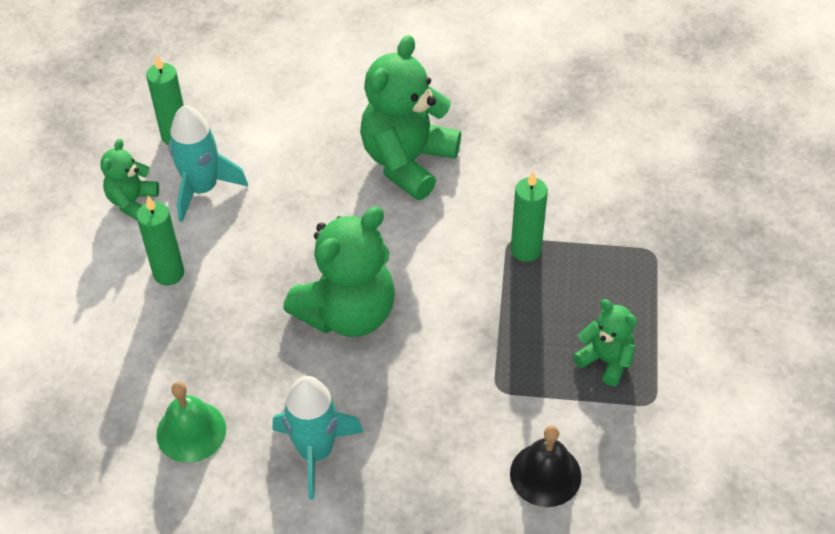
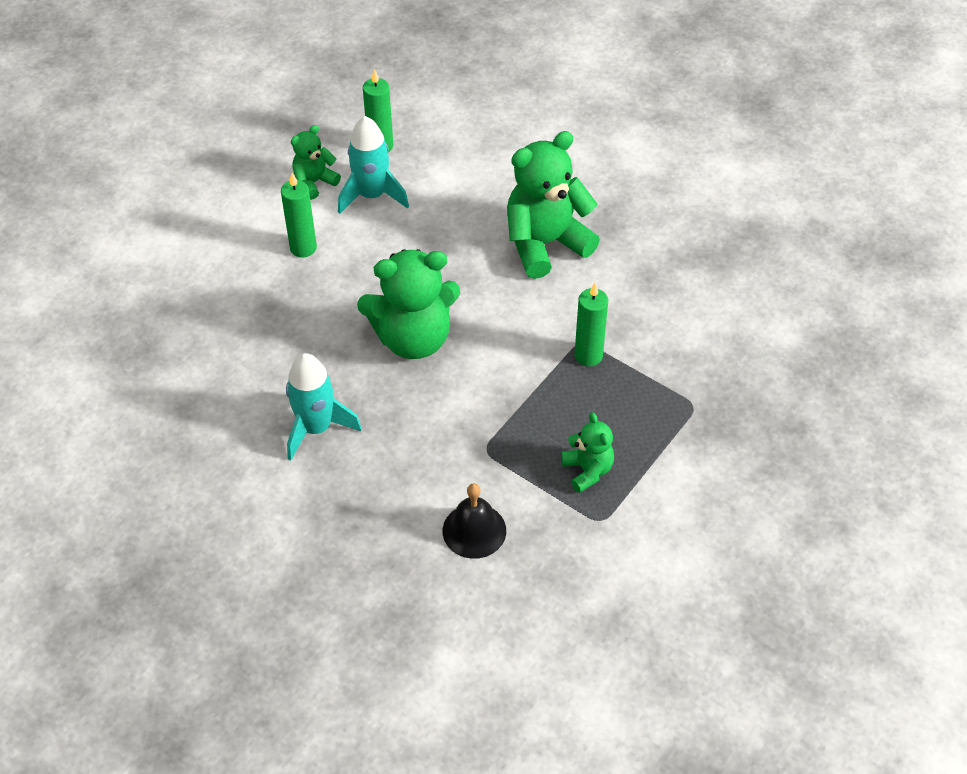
camera: 30 degrees right, 0 degrees up
green bell [156,382,226,463] -> none

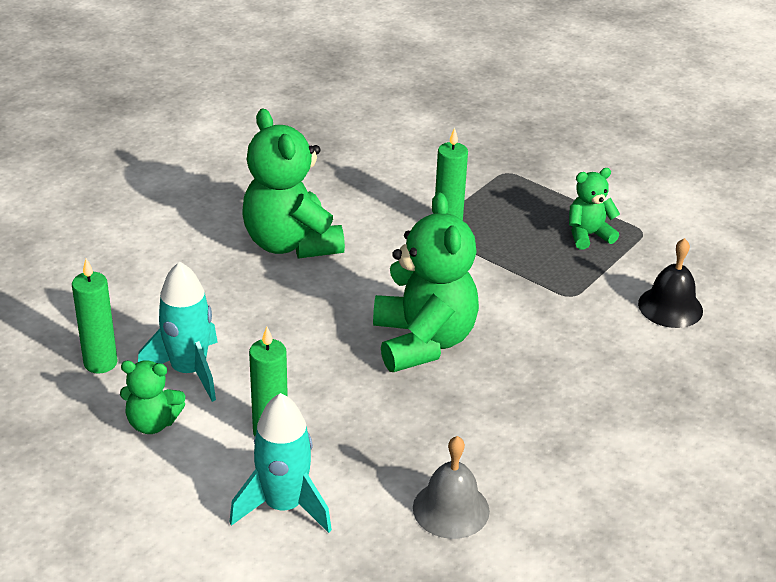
camera: 90 degrees left, 15 degrees down
turquoise rocket [286,353,362,461] -> turquoise rocket moved to [229,393,332,533]
green teddy bear [291,125,341,200] -> green teddy bear turned 45 degrees counterclockwise [120,360,185,434]
none -> grey bell [413,436,490,539]

